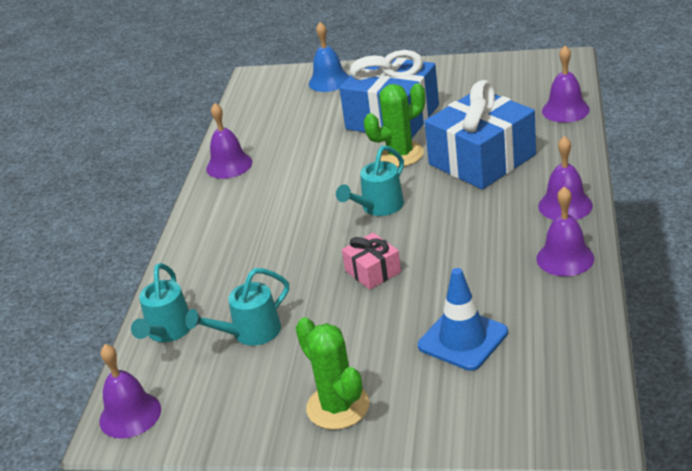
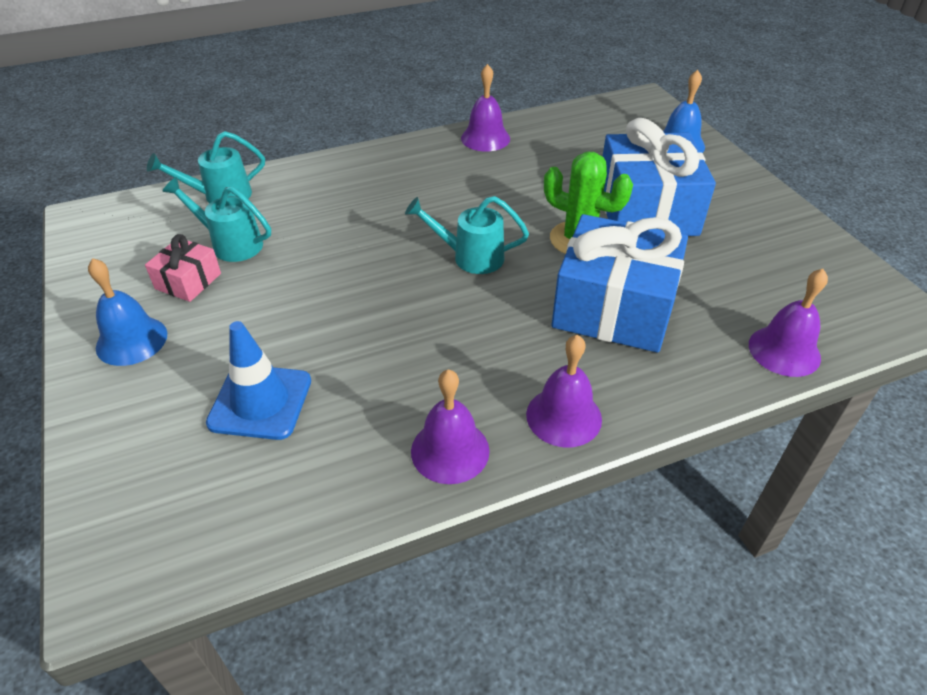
camera: 55 degrees right, 10 degrees up
purple bell [99,344,161,439] -> none
green cactus [296,317,369,430] -> blue bell [88,258,167,366]
pink gift [342,233,401,290] -> pink gift moved to [145,234,221,302]

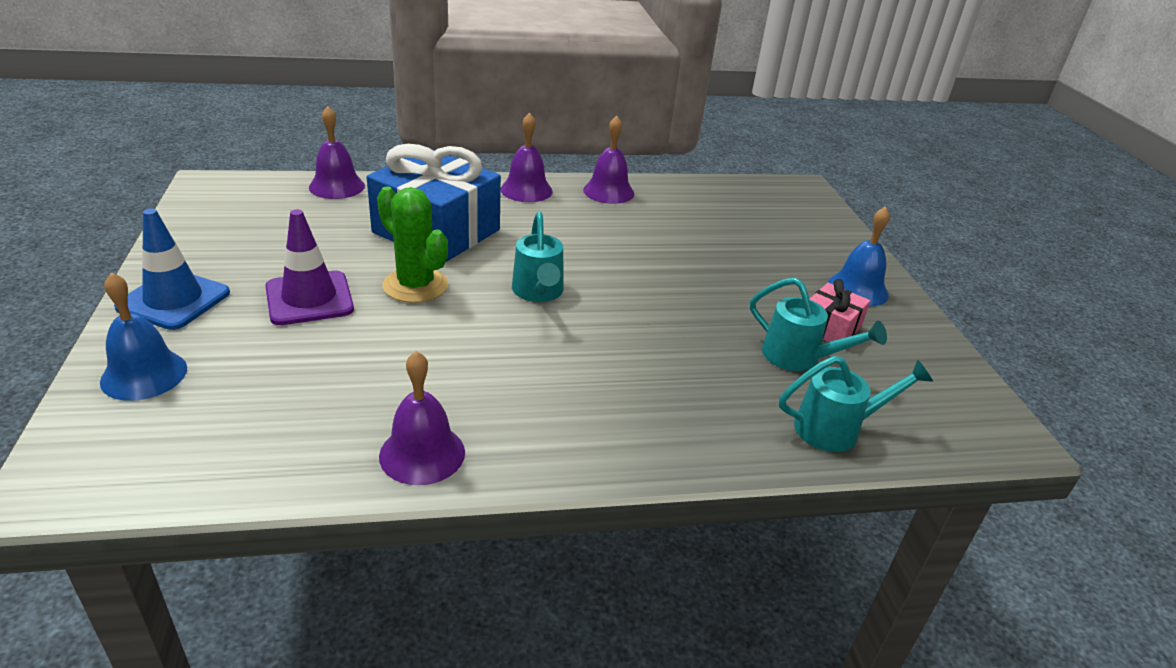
camera: 170 degrees left, 10 degrees down
blue traffic cone [206,321,311,440] -> blue traffic cone moved to [114,209,230,330]
turquoise watering can [405,196,529,274] -> turquoise watering can turned 60 degrees clockwise [512,212,563,302]
blue gift [602,118,716,236] -> purple traffic cone [265,209,354,325]

